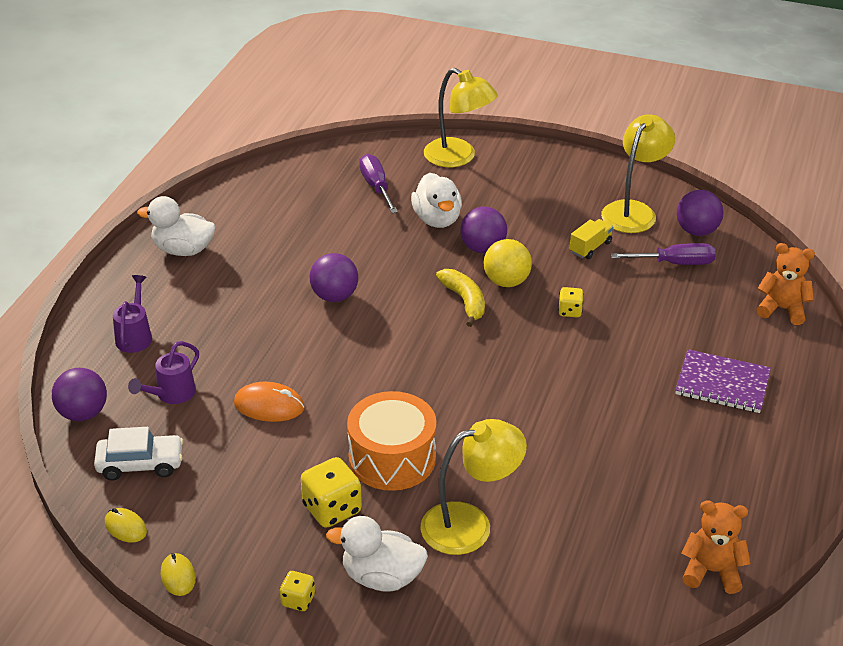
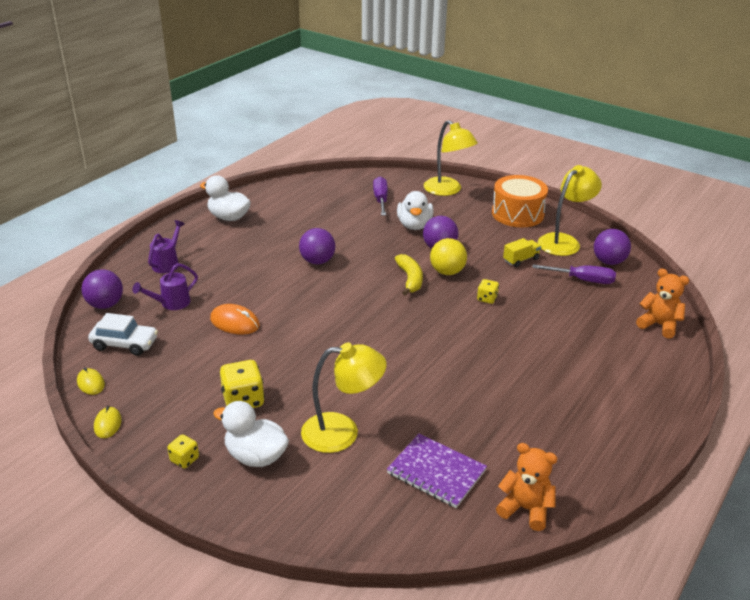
camera: 15 degrees right, 5 degrees down
orange drum [347,391,436,491] -> orange drum moved to [492,175,548,227]
purple notebook [675,349,771,413] -> purple notebook moved to [387,434,487,508]

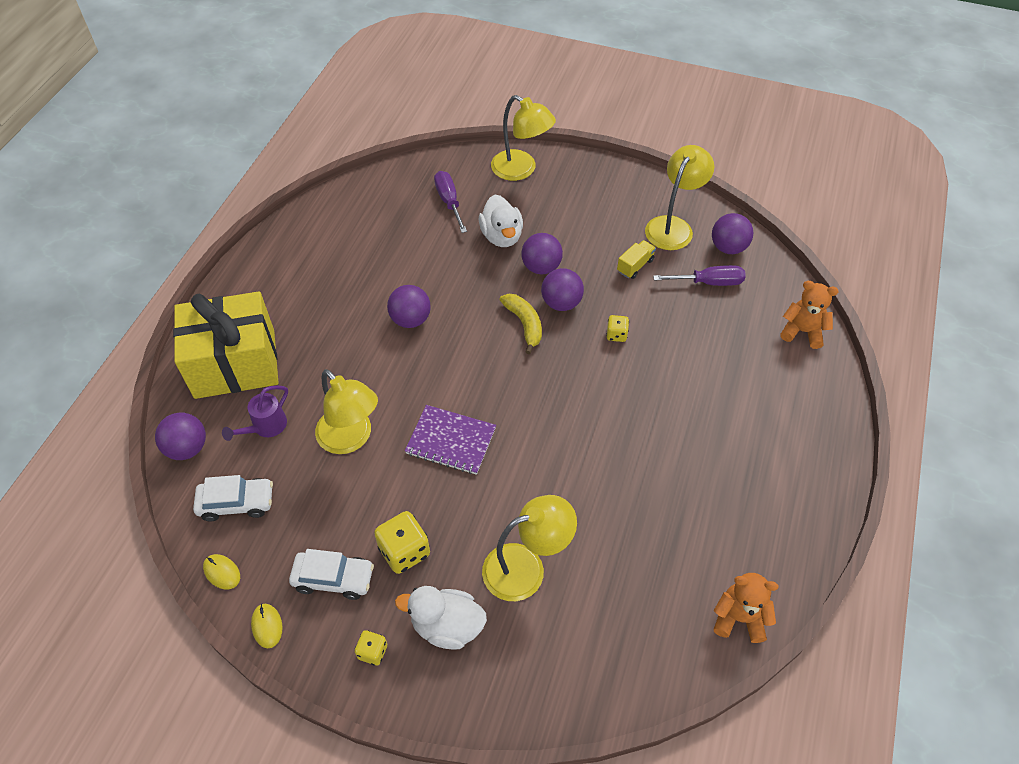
camera: 15 degrees left, 20 degrees up
purple watering can [148,220,185,273] -> yellow gift [173,291,279,399]
white duck [200,175,251,221] -> none
orange mouse [210,304,260,335] -> yellow lamp [315,369,378,454]
purple notebook [387,434,487,508] -> purple notebook moved to [405,405,496,475]
yellow ball [430,238,467,275] -> purple ball [541,268,584,311]
orange drum [492,175,548,227] -> none
none -> white car [289,549,374,600]

